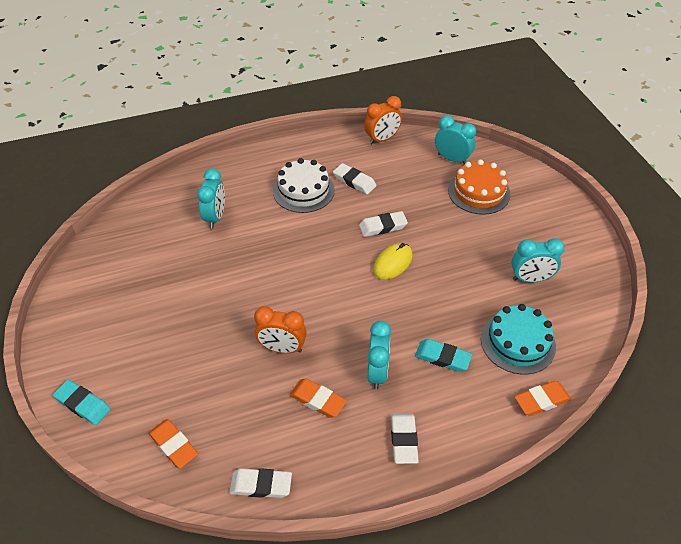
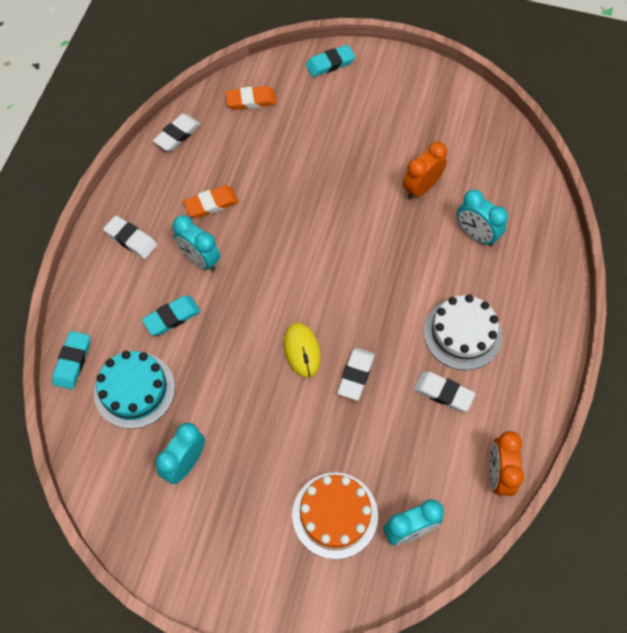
camera: 125 degrees right, 15 degrees up
orange clock [254,306,307,353] -> orange clock moved to [403,142,447,199]
white eraser [333,163,377,195] -> white eraser turned 45 degrees clockwise [414,371,476,412]
orange eraser [514,381,571,416] -> turquoise eraser [52,331,90,390]

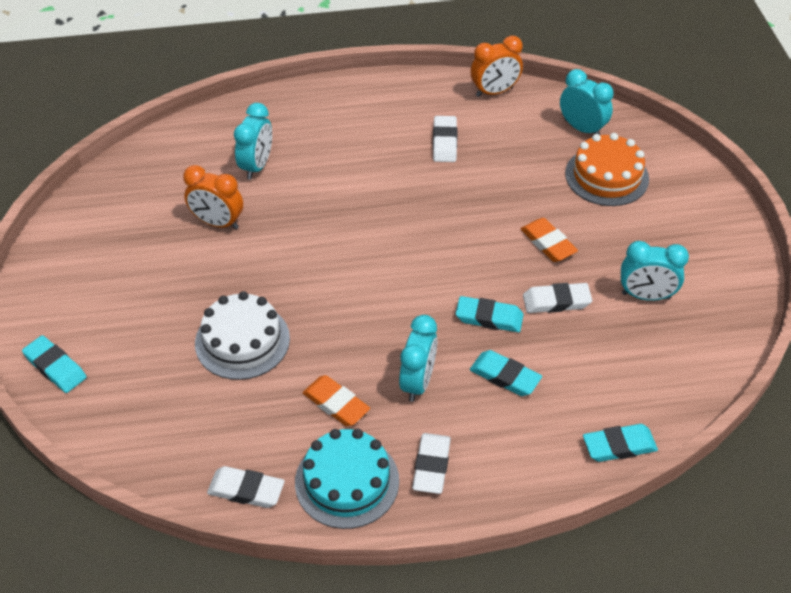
camera: 115 degrees left, 15 degrees down
turquoise cake [94,351,175,429] -> turquoise cake moved to [295,428,399,529]
orange eraser [226,86,276,110] -> orange eraser moved to [521,218,578,262]
yellow mouse [284,323,321,378] -> none
white eraser [337,347,375,401] -> white eraser moved to [523,283,592,313]
white cake [424,295,502,370] -> white cake moved to [195,291,290,380]
none -> turquoise eraser [456,296,524,332]

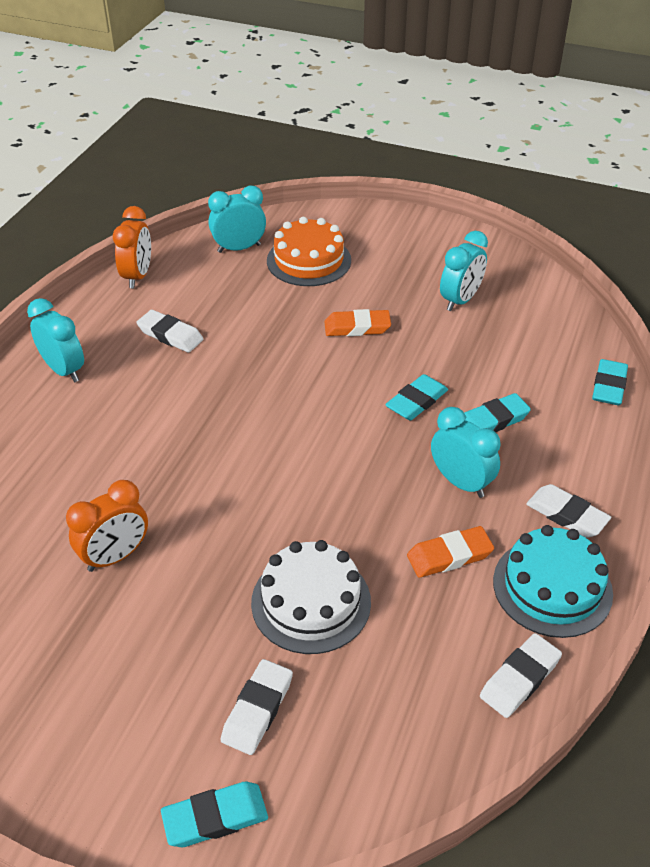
camera: 60 degrees left, 5 degrees down
turquoise clock [234,103,272,180] -> turquoise clock moved to [27,298,84,382]
white eraser [523,283,592,313] -> white eraser moved to [221,659,293,755]

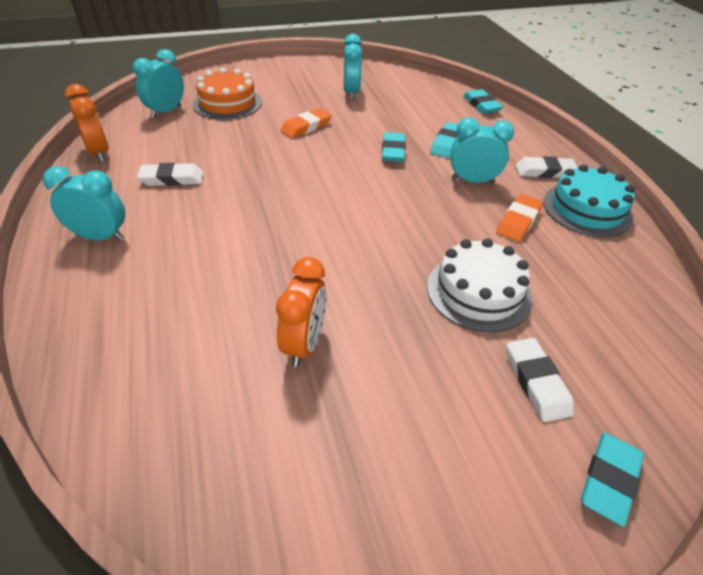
camera: 40 degrees left, 0 degrees up
white eraser [480,633,562,718] -> none

